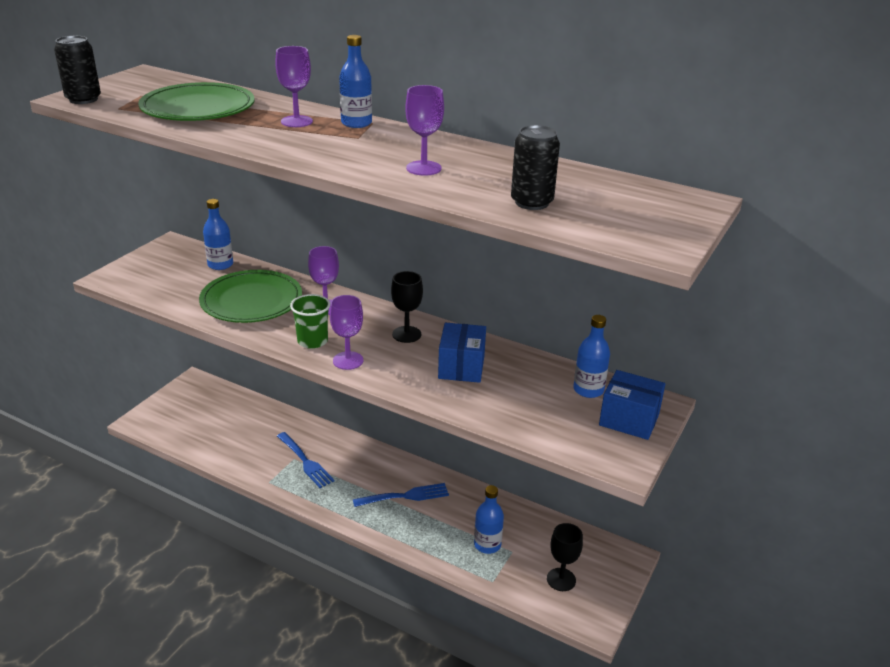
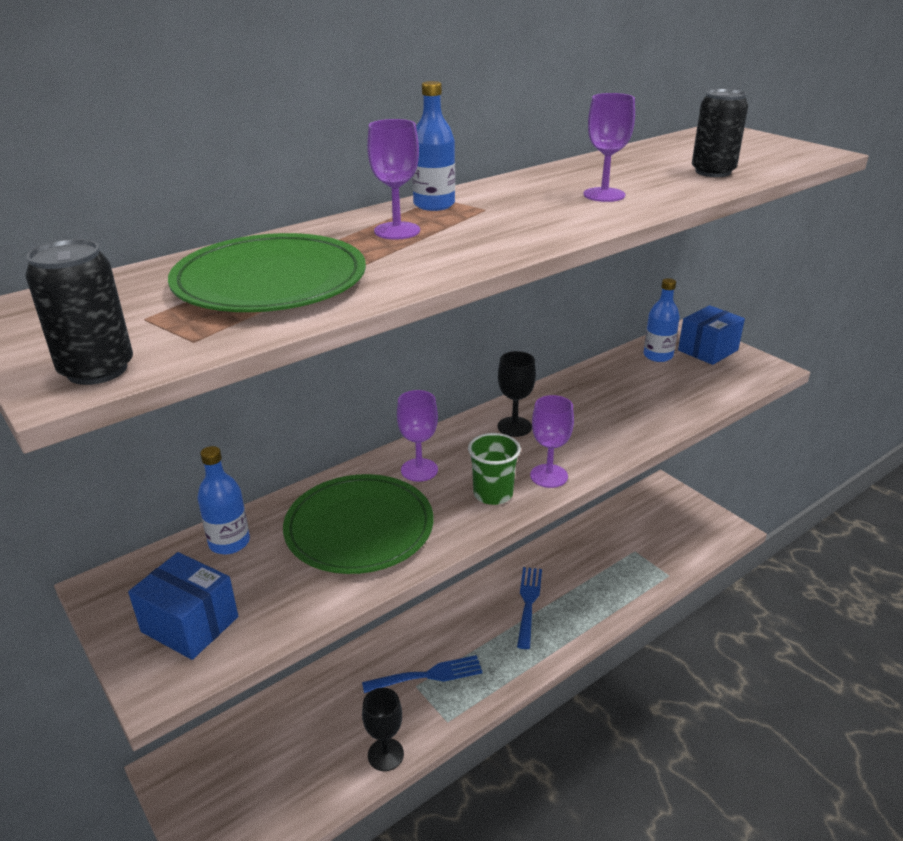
camera: 65 degrees left, 0 degrees up
blue box [438,323,486,383] -> blue box moved to [128,552,238,660]
blue bottle [474,485,504,554] -> none
black goblet [547,523,583,591] -> black goblet moved to [362,688,404,771]

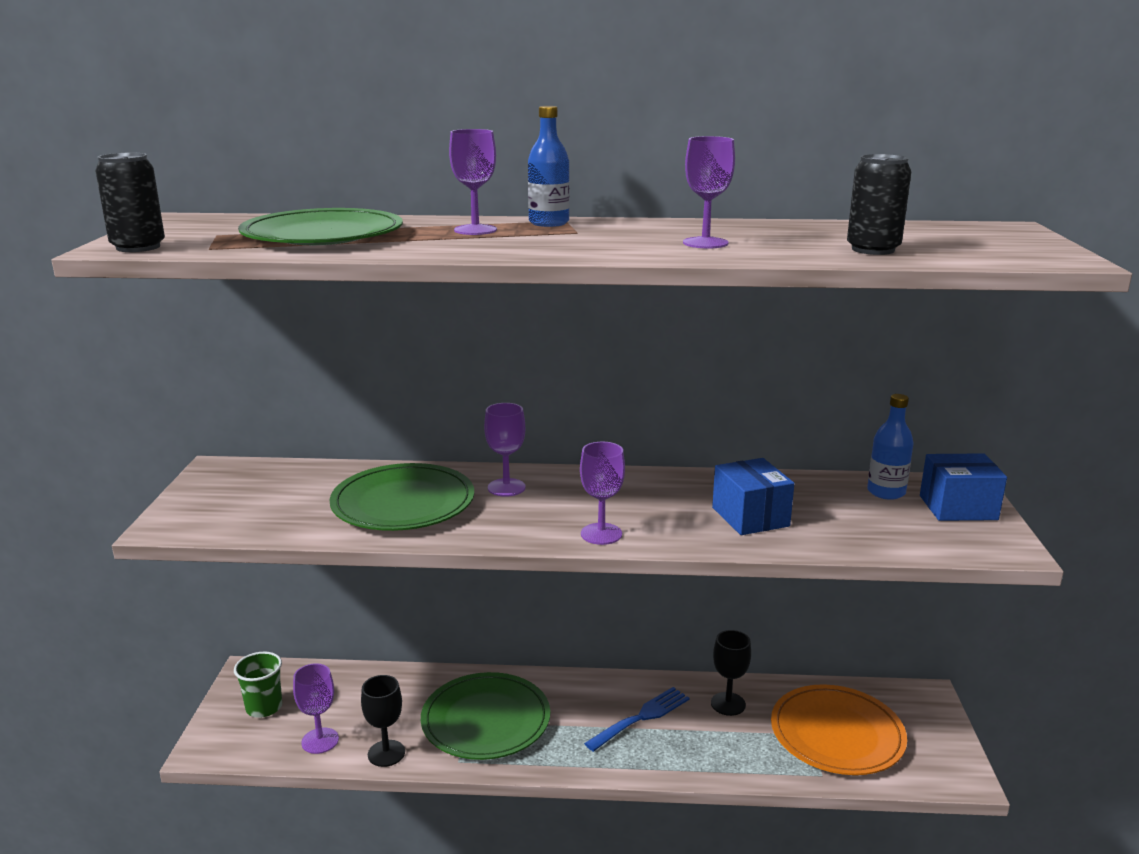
camera: 40 degrees right, 10 degrees down
blue box [128,552,238,660] -> blue box moved to [712,458,795,535]
blue bottle [198,446,250,554] -> none
blue fork [362,655,483,693] -> green plate [421,672,550,760]
green cup [468,433,521,505] -> green cup moved to [234,651,282,718]
black goblet [498,351,536,437] -> black goblet moved to [711,630,751,716]
none -> purple goblet [293,663,339,754]
none -> orange plate [771,684,907,775]

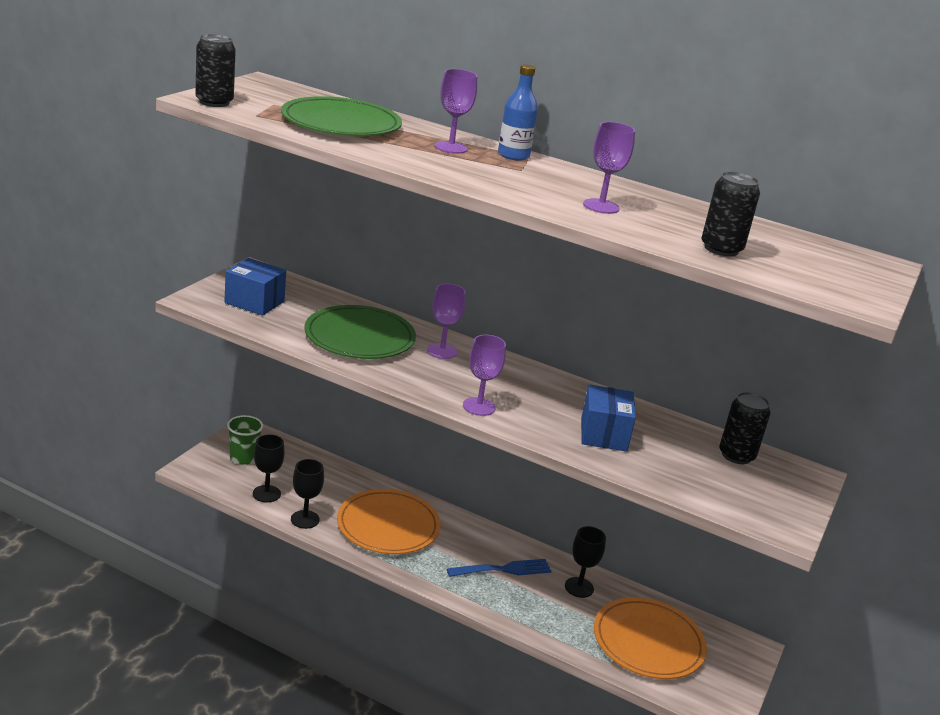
camera: 20 degrees right, 5 degrees up
purple goblet [293,663,339,754] -> black goblet [253,435,285,503]
green plate [421,672,550,760] -> orange plate [337,489,441,554]
blue bottle [867,394,914,500] -> black can [719,392,770,464]
blue box [920,453,1007,521] -> blue box moved to [224,258,286,316]

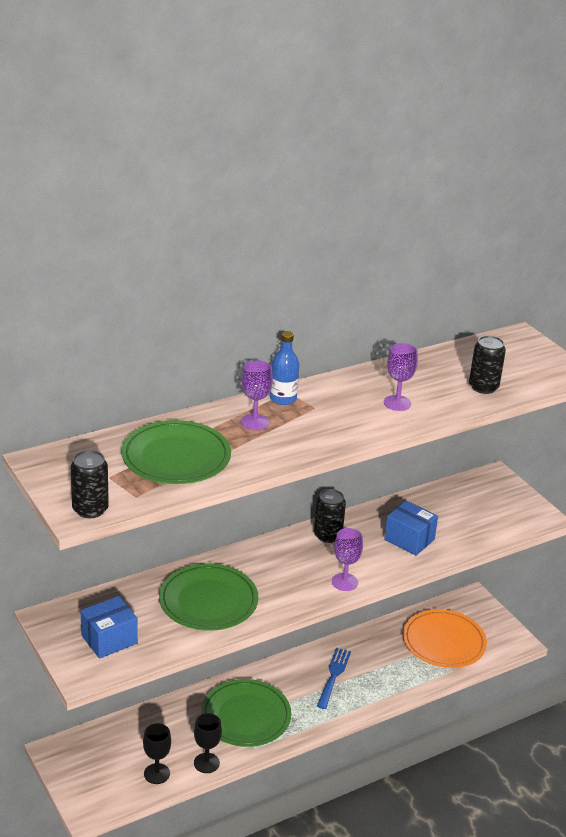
camera: 55 degrees left, 5 degrees up
green cup [227,415,263,465] -> none
orange plate [337,489,441,554] -> green plate [201,679,291,747]
purple goblet [427,284,466,359] -> none
black goblet [565,526,606,598] -> none
black can [719,392,770,464] -> black can moved to [314,489,346,543]

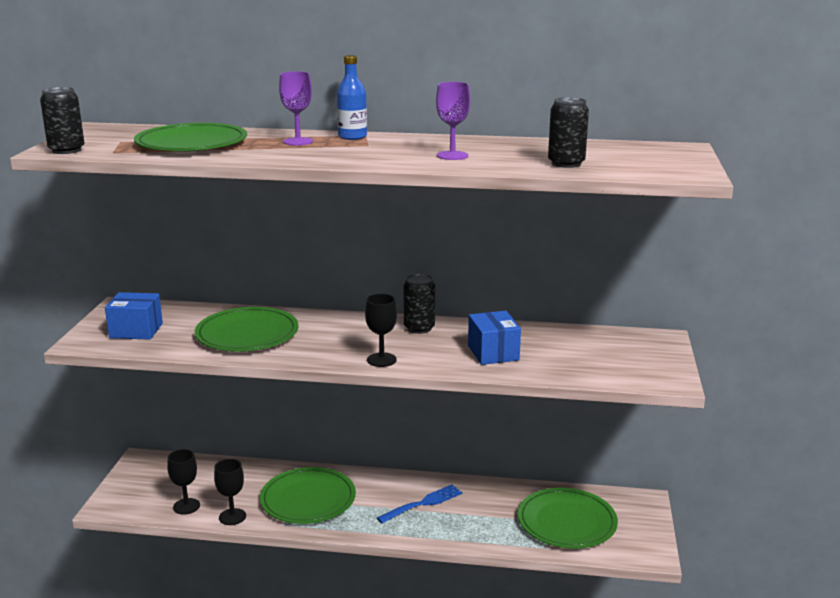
camera: 40 degrees right, 10 degrees down
purple goblet [332,528,363,591] -> black goblet [365,294,397,367]
orange plate [403,609,487,668] -> green plate [518,488,618,548]

